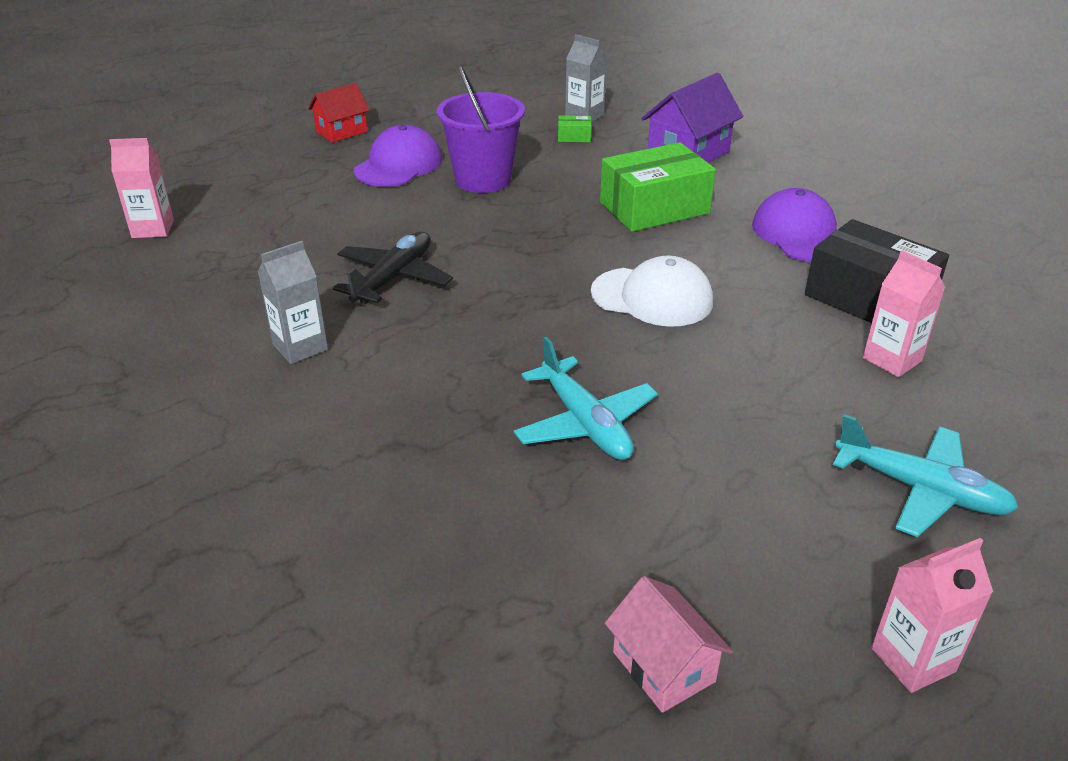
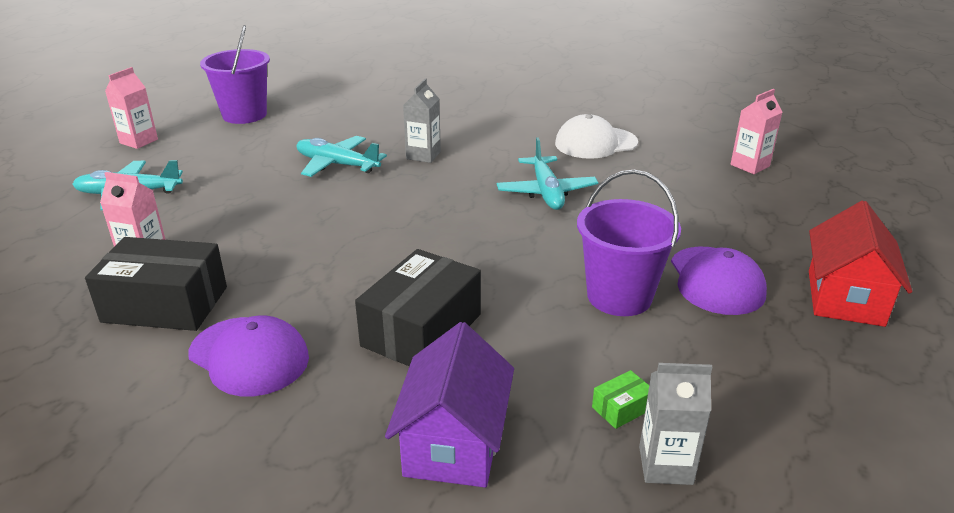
camera: 145 degrees right, 5 degrees down
grey carton [258,241,328,364] -> grey carton moved to [403,79,441,163]
red house [308,83,370,143] -> red house [809,201,912,327], size x1.56
black plane [333,232,453,304] -> turquoise plane [497,137,598,210]
white cap [591,256,713,327] -> white cap moved to [555,114,638,159]
green box [600,142,716,232] -> black box [355,249,481,366]
pink house [605,576,733,713] -> purple bucket [200,25,270,124]

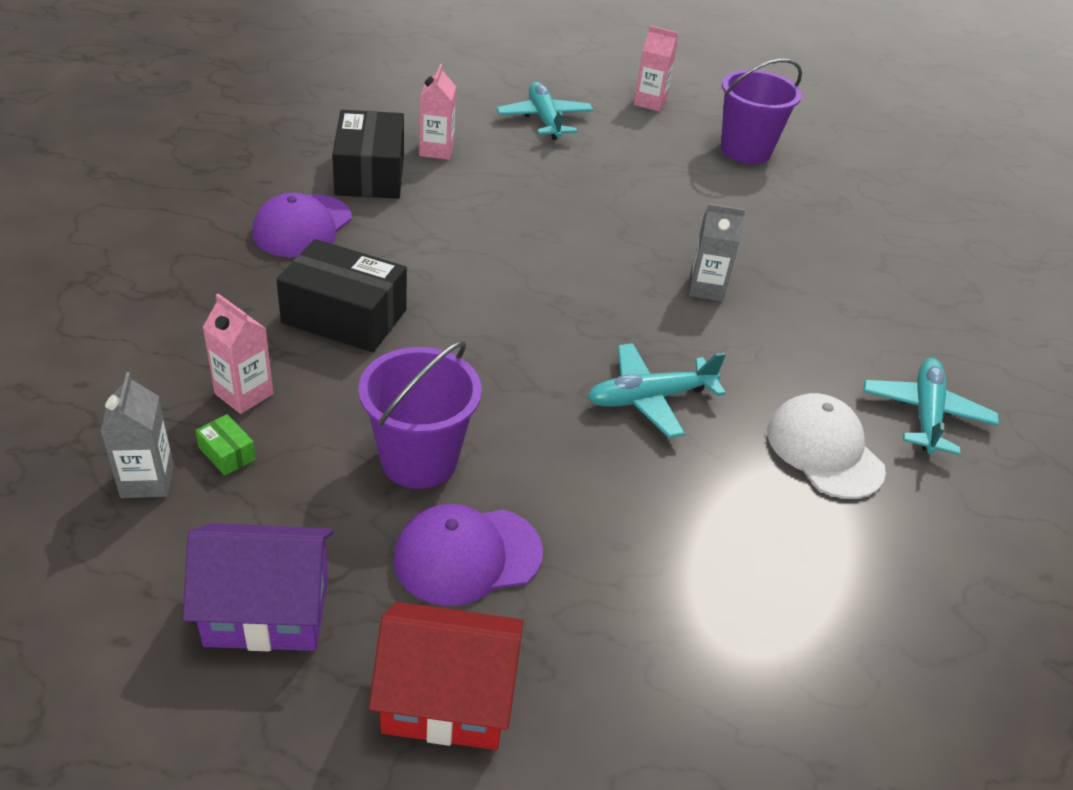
camera: 75 degrees right, 10 degrees up
turquoise plane [297,136,387,177] -> turquoise plane moved to [863,358,999,455]
purple house [385,322,514,487] -> purple house moved to [183,523,334,651]
pink carton [731,89,782,174] -> pink carton moved to [202,294,274,414]

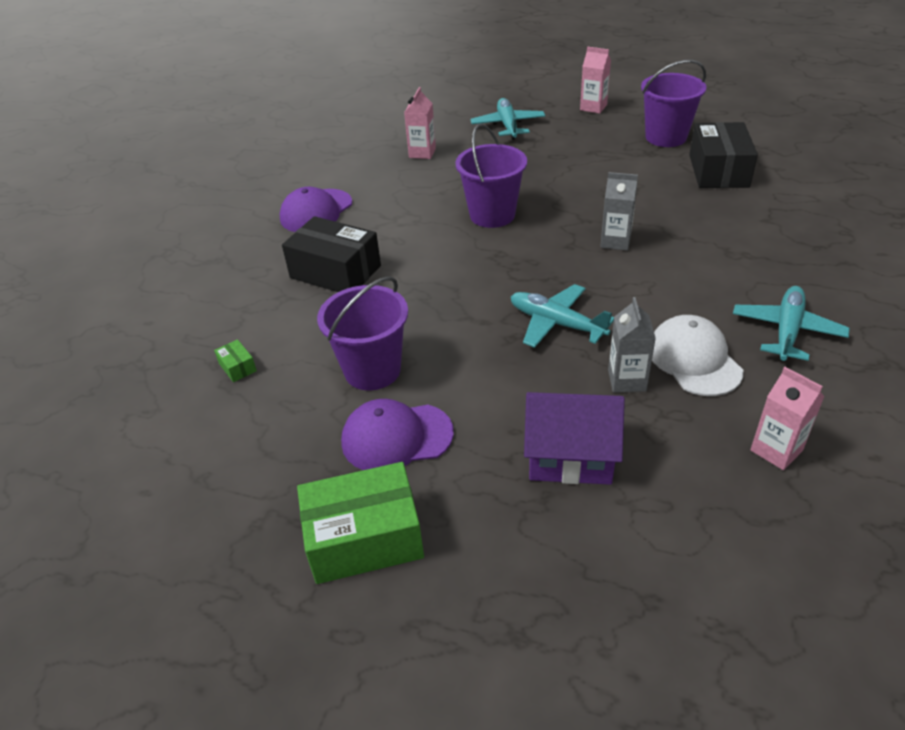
camera: 15 degrees right, 0 degrees up
grey carton [101,372,174,498] -> grey carton moved to [608,297,656,393]
purple house [183,523,334,651] -> purple house moved to [524,392,625,485]
pink carton [202,294,274,414] -> pink carton moved to [750,367,825,470]
black box [332,110,404,199] -> black box moved to [689,122,758,188]
red house [369,602,523,750] -> green box [297,462,424,584]
turquoise plane [588,343,726,438] -> turquoise plane turned 45 degrees clockwise [511,284,614,348]
none -> purple bucket [456,123,527,228]

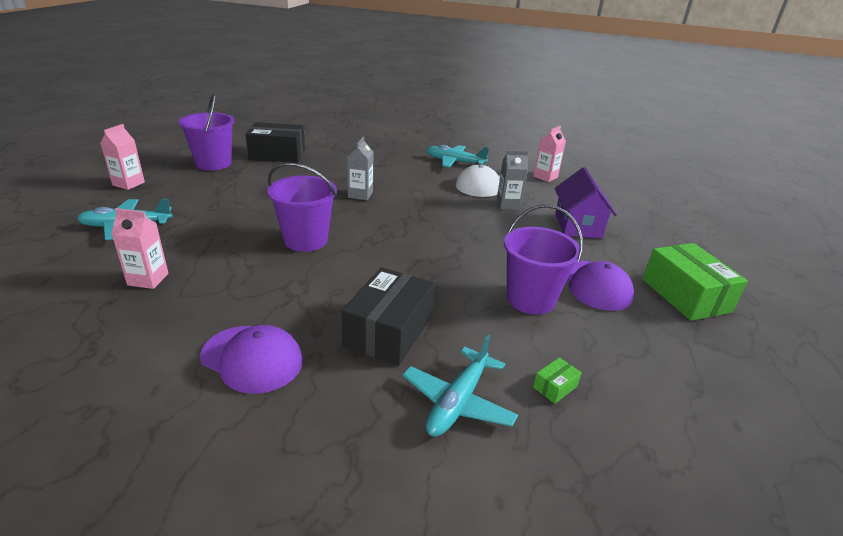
camera: 100 degrees left, 10 degrees down
turquoise plane [511,284,614,348] -> turquoise plane moved to [403,334,518,437]

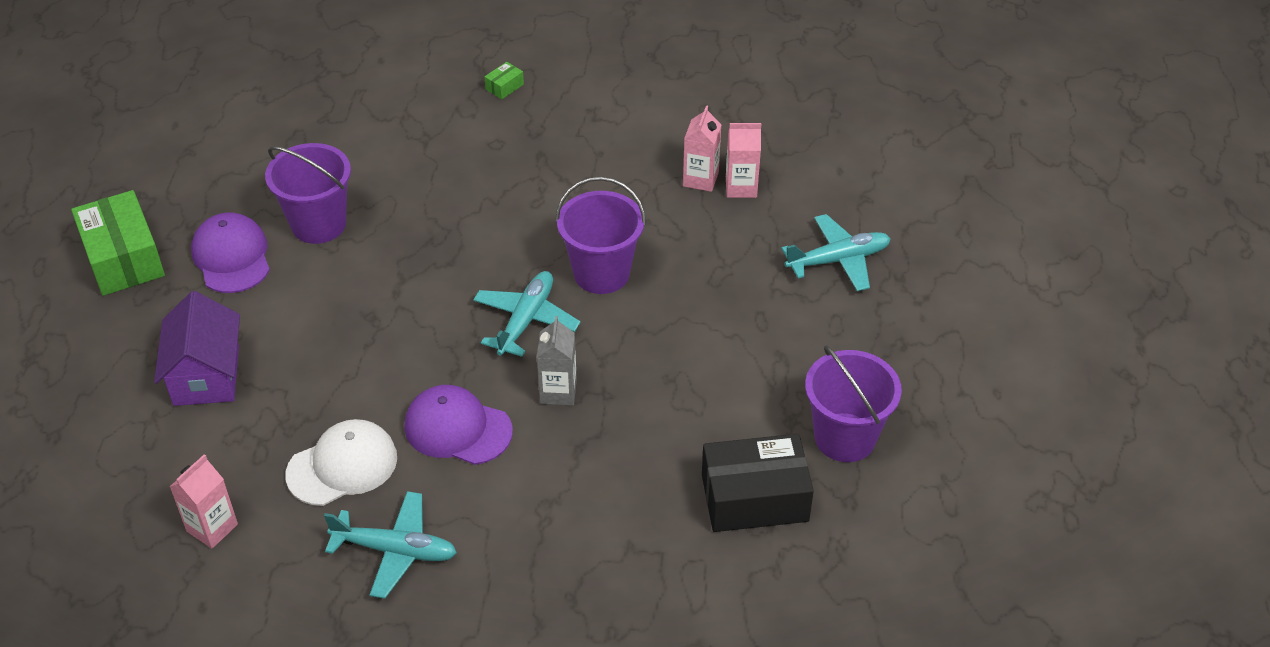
camera: 175 degrees right, 15 degrees up
pink carton [100,124,145,190] -> pink carton moved to [683,105,721,192]
purple cap [200,325,303,394] -> purple cap moved to [404,385,513,465]
black box [341,267,435,366] -> none
turquoise plane [403,334,518,437] -> turquoise plane moved to [473,271,580,357]
grey carton [497,150,528,210] -> none
green box [533,357,582,404] -> green box moved to [485,62,524,99]

